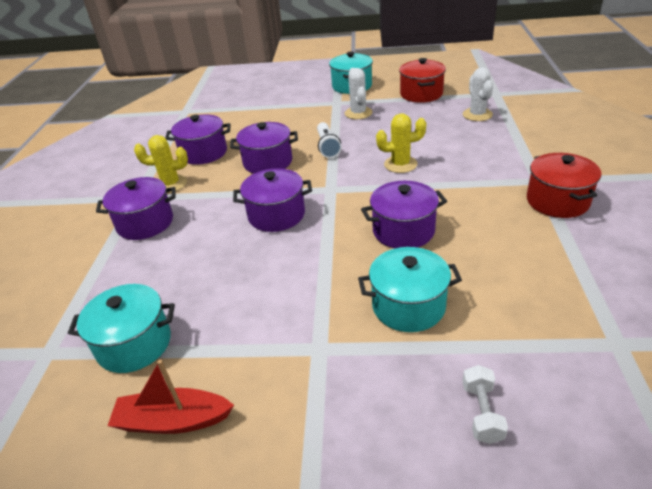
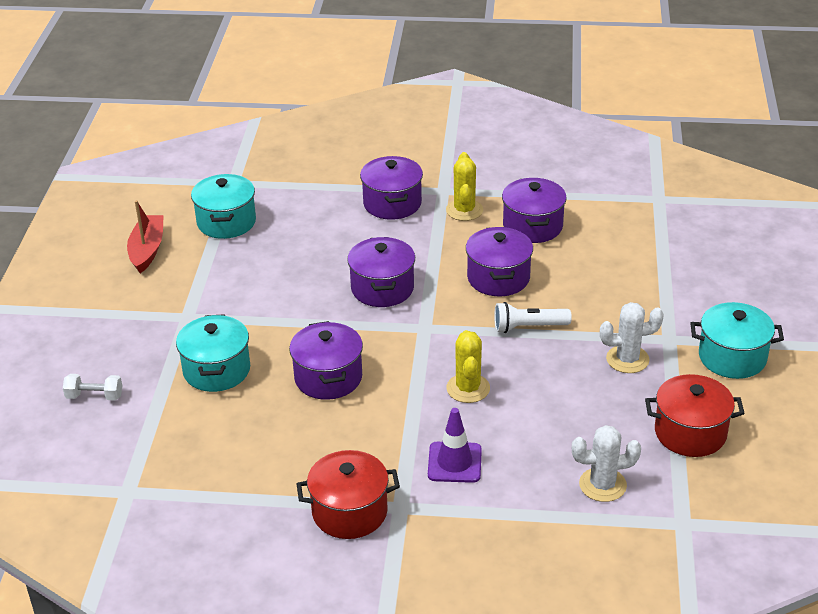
camera: 90 degrees right, 0 degrees up
none -> purple traffic cone [428,408,482,483]

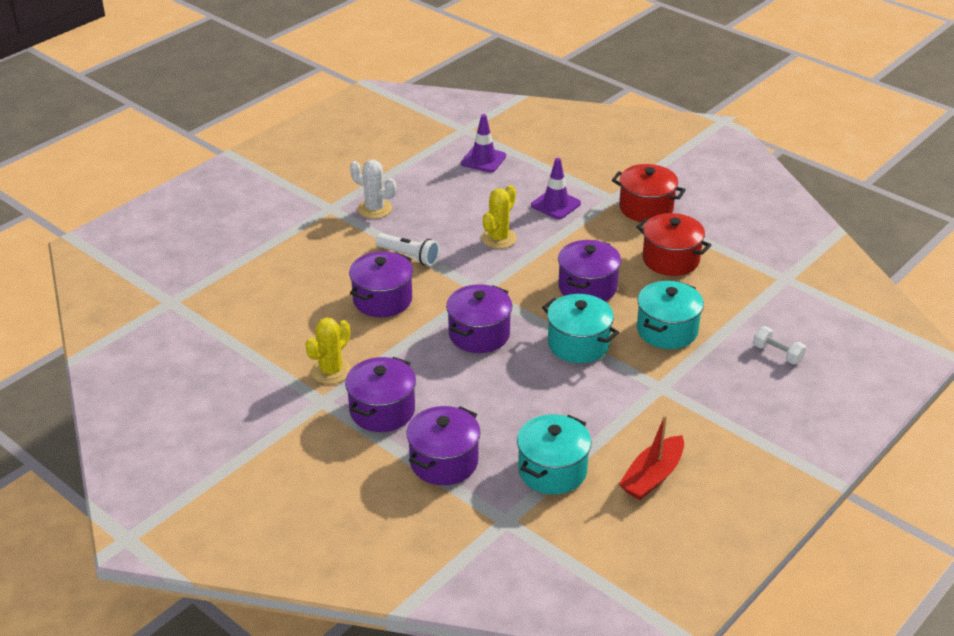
camera: 145 degrees left, 0 degrees up
purple pot [502,178,567,243] -> purple pot moved to [406,406,480,485]
white cactus [572,425,641,502] -> purple traffic cone [461,114,506,173]
red pot [645,374,745,457] -> red pot moved to [636,213,712,276]
turquoise pot [690,302,784,379] -> turquoise pot moved to [542,294,619,363]

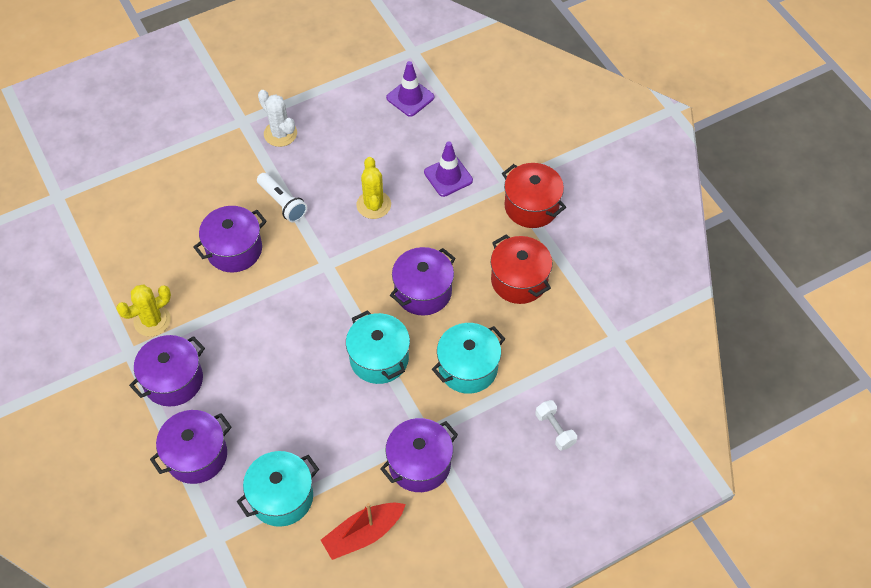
camera: 20 degrees right, 20 degrees up
purple pot [446,284,512,353] -> purple pot moved to [380,418,458,492]
yellow cactus [481,185,517,249] -> yellow cactus turned 60 degrees counterclockwise [356,157,391,219]

